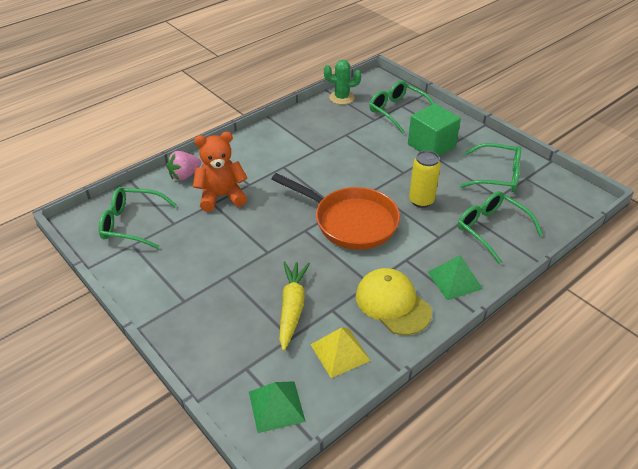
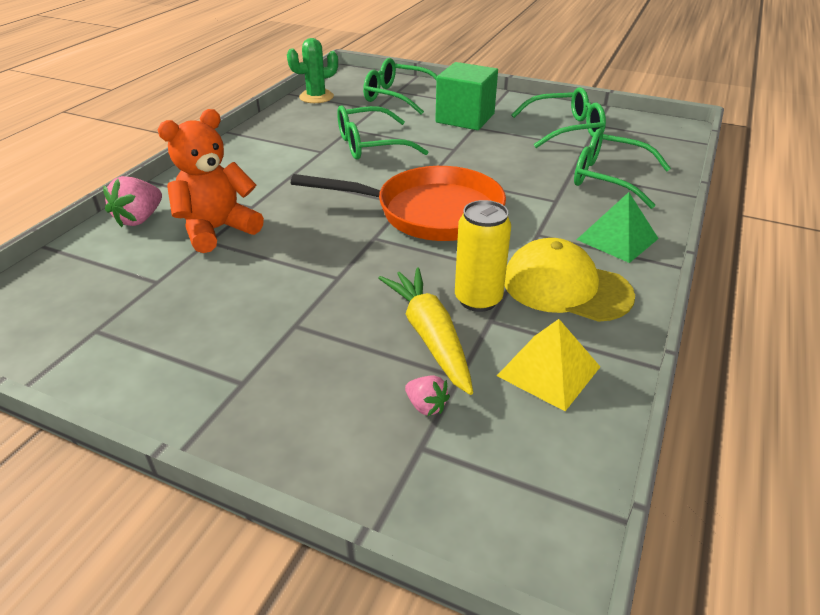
camera: 25 degrees left, 5 degrees down
green glasses [99,187,177,249] -> green glasses moved to [337,105,428,160]
green pyramid [249,381,306,433] -> none
yellow can [409,151,441,208] -> yellow can moved to [455,200,511,312]
none -> pink strawberry [405,375,450,416]

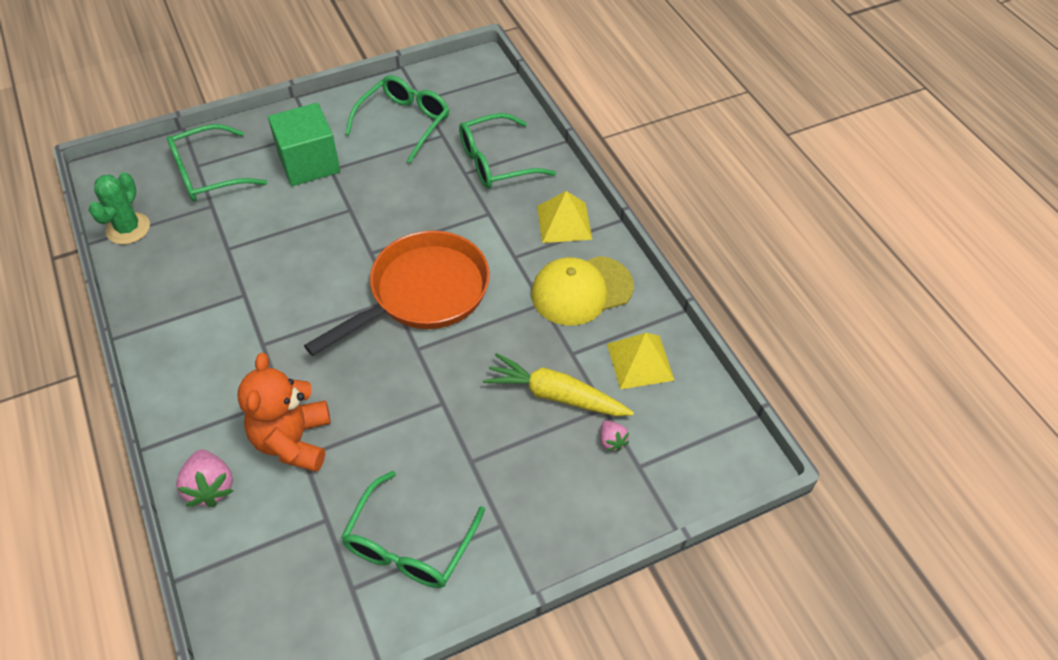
camera: 50 degrees left, 15 degrees up
green glasses [337,105,428,160] -> green glasses moved to [341,471,485,588]
pink strawberry [405,375,450,416] -> pink strawberry turned 75 degrees clockwise [600,421,629,452]
yellow can [455,200,511,312] -> none
green pyramid [576,192,659,263] -> yellow pyramid [537,191,592,243]

